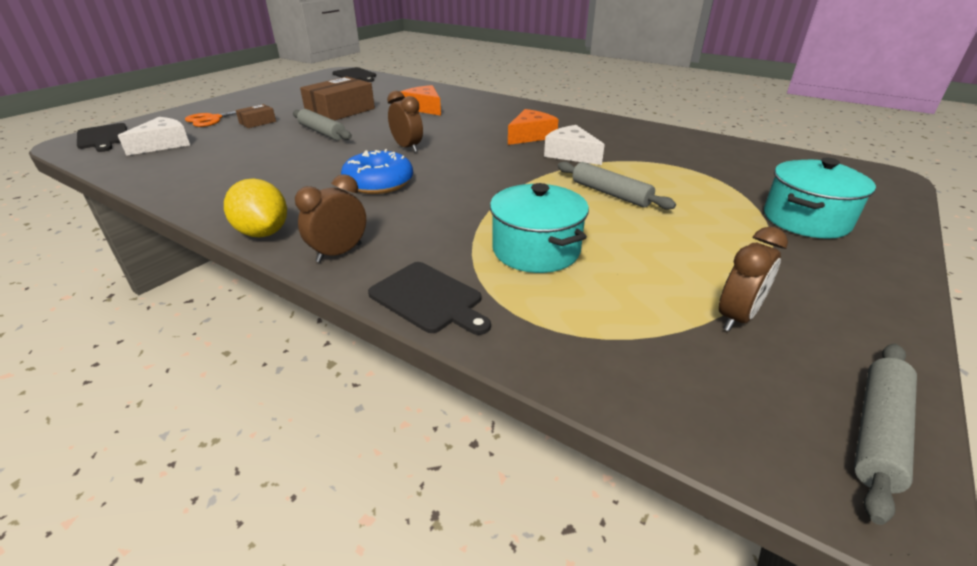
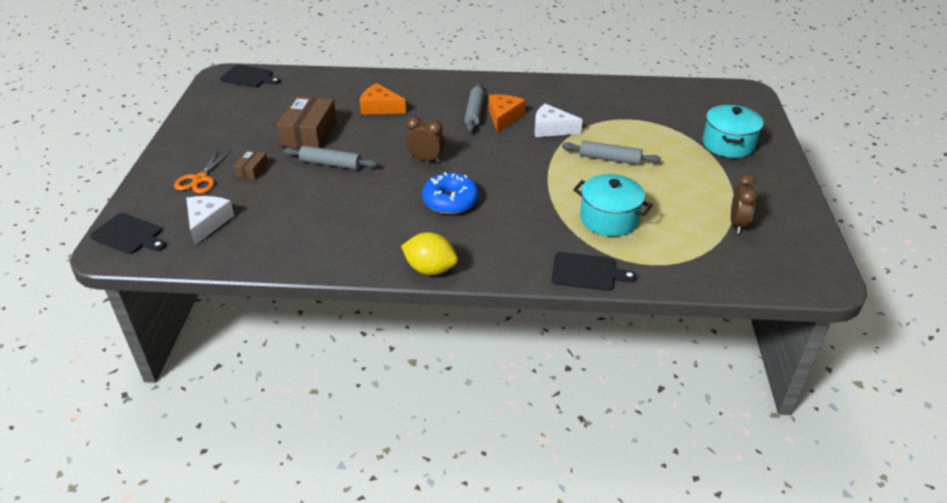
camera: 30 degrees left, 5 degrees up
brown clock [295,174,366,262] -> none
grey rolling pin [854,344,917,525] -> grey rolling pin moved to [465,83,485,132]

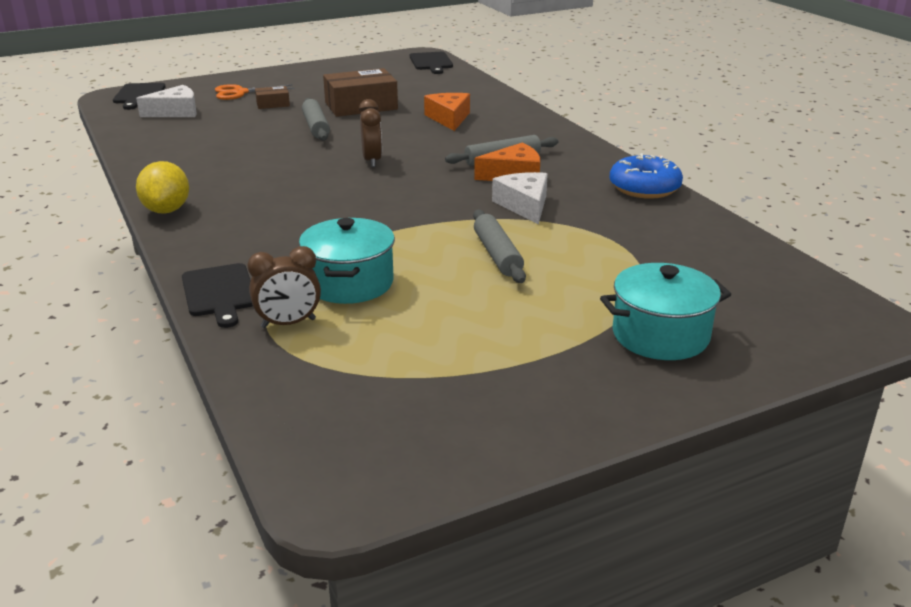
camera: 60 degrees right, 10 degrees down
blue donut [422,172,479,214] -> blue donut moved to [610,153,683,199]
brown clock [731,174,757,234] -> brown clock moved to [248,246,321,328]

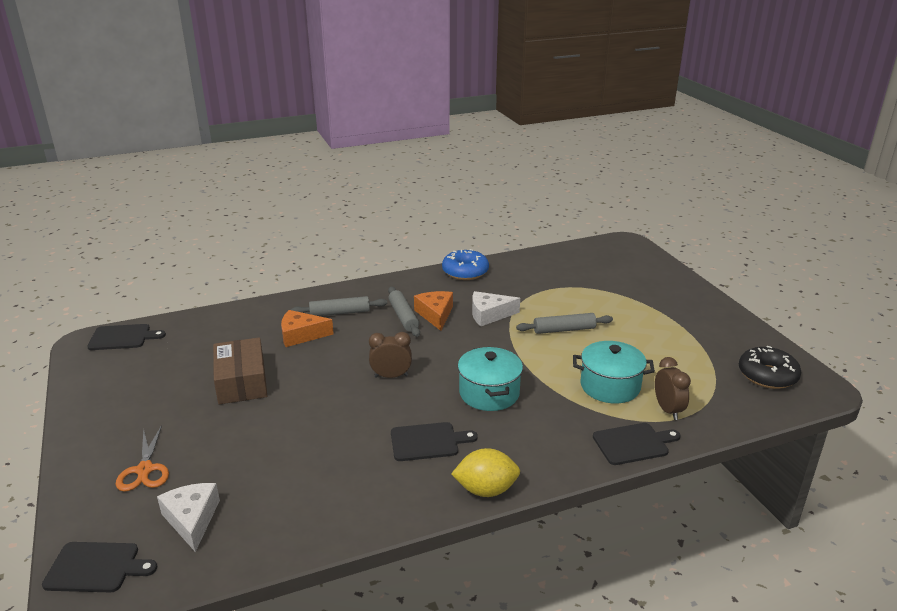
camera: 85 degrees left, 0 degrees up
brown box [255,86,290,109] -> none
grey rolling pin [302,98,330,141] -> grey rolling pin moved to [291,296,387,316]
turquoise pot [600,263,731,360] -> turquoise pot moved to [458,347,523,411]
none -> black cutting board [391,422,478,461]
none -> black donut [739,346,801,389]

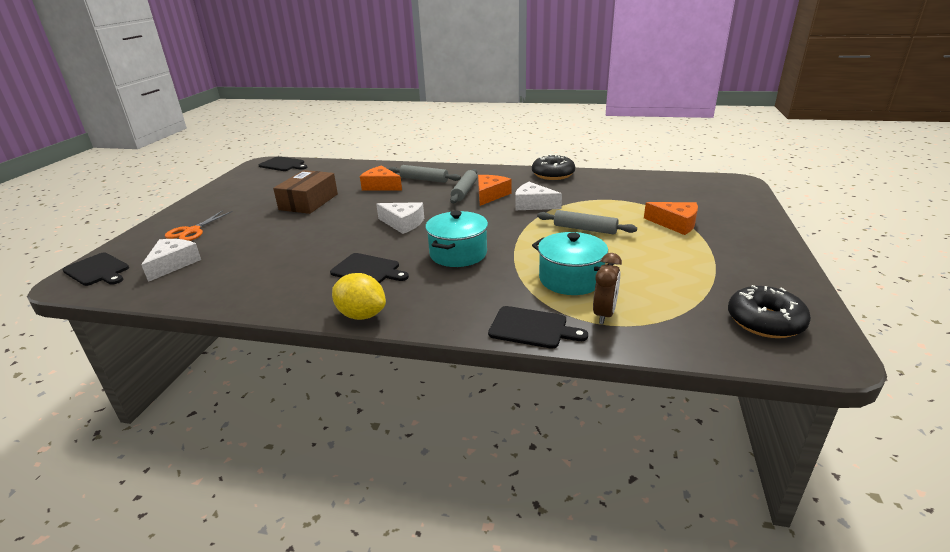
camera: 35 degrees right, 0 degrees up
brown clock [369,332,412,378] -> white cheese [376,202,424,234]
blue donut [442,249,489,280] -> black donut [532,154,575,180]
none -> orange cheese [644,202,698,235]

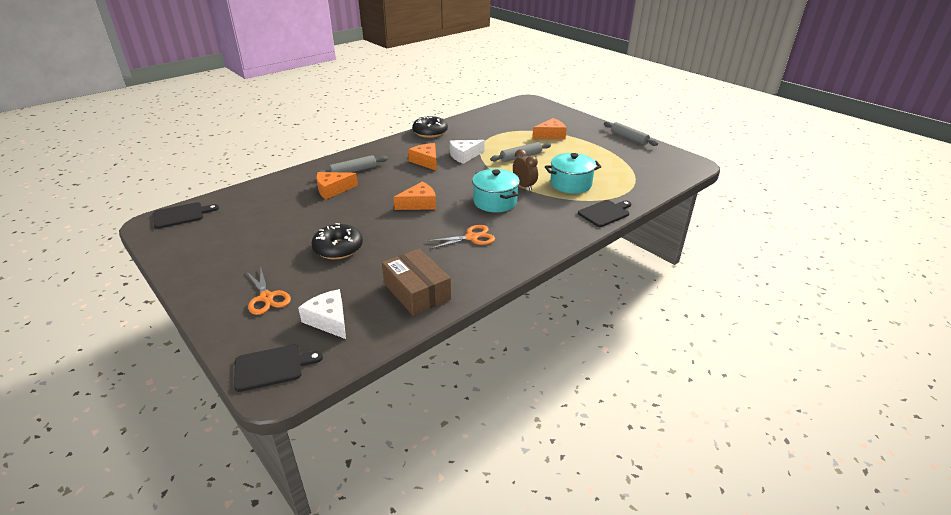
camera: 55 degrees left, 5 degrees up
brown box [273,170,338,214] -> brown box moved to [382,249,451,316]
black cutting board [330,253,409,284] -> orange scissors [427,225,495,249]
yellow lemon [332,273,386,320] -> none
white cheese [376,202,424,234] -> orange cheese [394,182,436,210]
grey rolling pin [450,169,477,204] -> grey rolling pin moved to [604,122,658,146]
brown clock [593,253,622,324] -> brown clock moved to [513,149,538,191]
black donut [728,285,811,338] -> black donut moved to [311,223,363,259]

